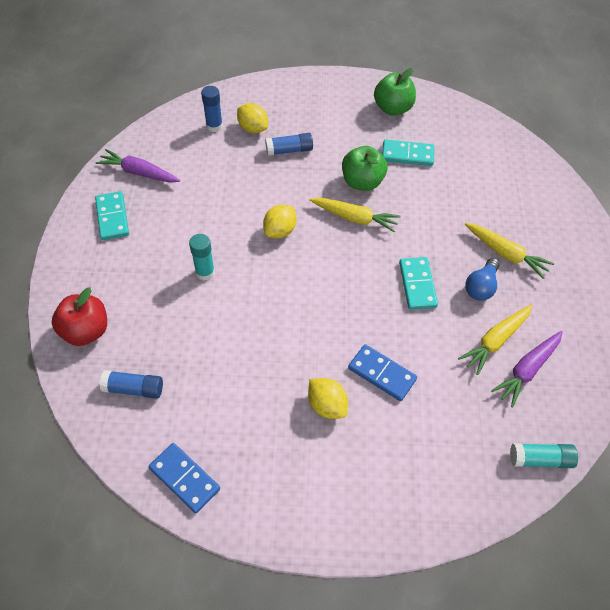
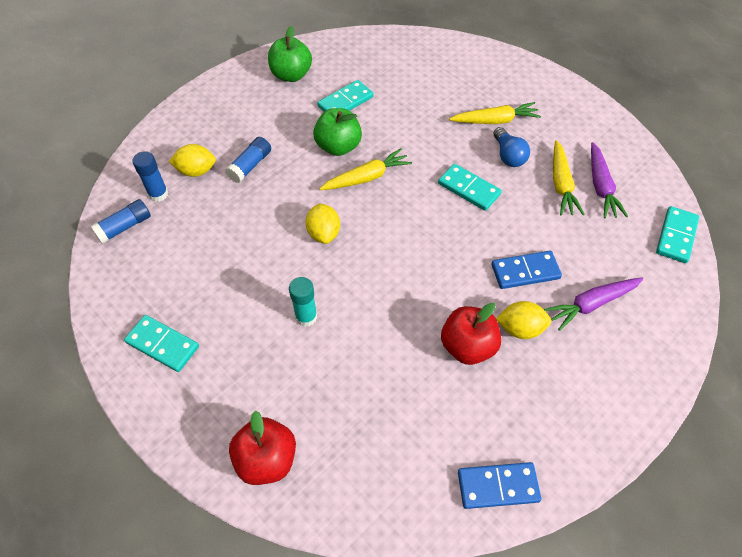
camera: 45 degrees left, 0 degrees up
purple carrot [95,149,180,183] -> purple carrot moved to [544,278,643,331]
blue glue stick [100,370,163,399] -> blue glue stick moved to [90,199,151,244]
turquoise glue stick [510,443,578,468] -> turquoise domino [656,206,699,263]
none -> red apple [441,303,501,365]

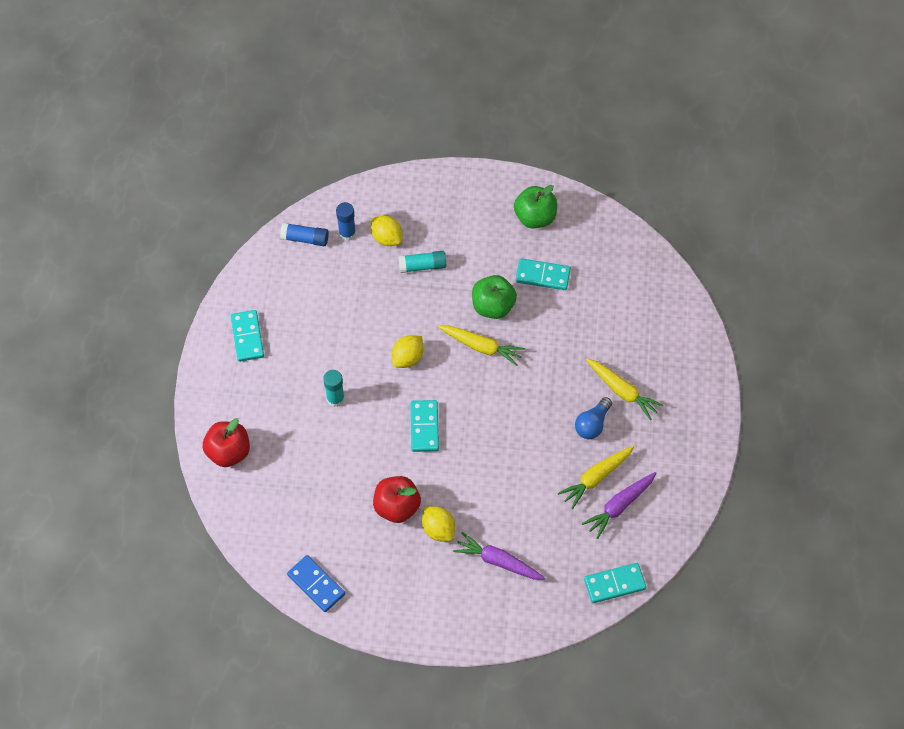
camera: 50 degrees right, 5 degrees up
blue glue stick [225,137,271,183] -> turquoise glue stick [398,251,446,273]
turquoise domino [438,164,502,211] -> turquoise domino moved to [411,400,439,452]
blue domino [491,251,562,289] -> none

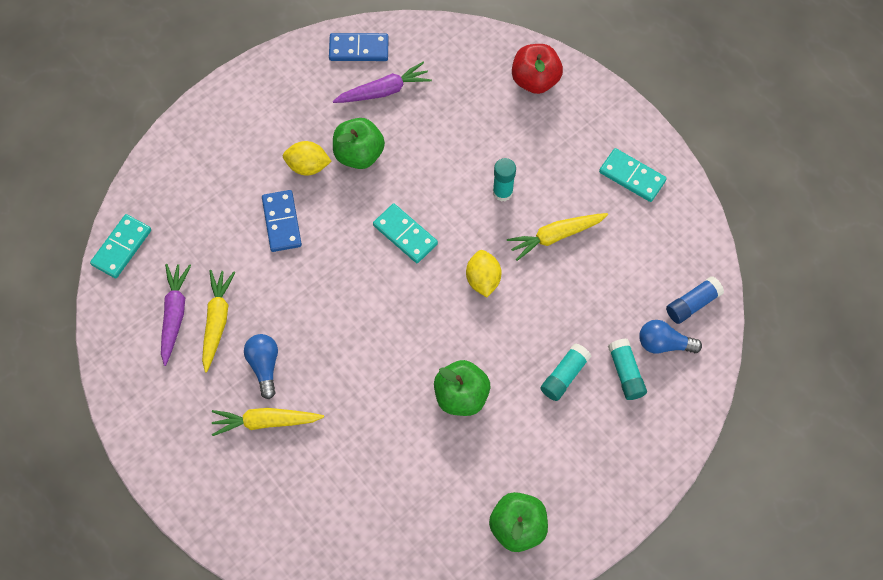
camera: 135 degrees right, 5 degrees up
blue glue stick [336,202,356,241] -> blue light bulb [639,320,702,354]
yellow lemon [371,215,402,246] -> turquoise glue stick [608,338,647,400]
red apple [373,476,421,523] -> green apple [333,118,385,169]
yellow carrot [438,325,525,366] -> yellow carrot moved to [507,213,608,261]
purple carrot [453,532,545,580] -> purple carrot moved to [333,62,432,103]
turquoise domino [516,259,571,290] -> none
none -> blue domino [262,190,302,252]

